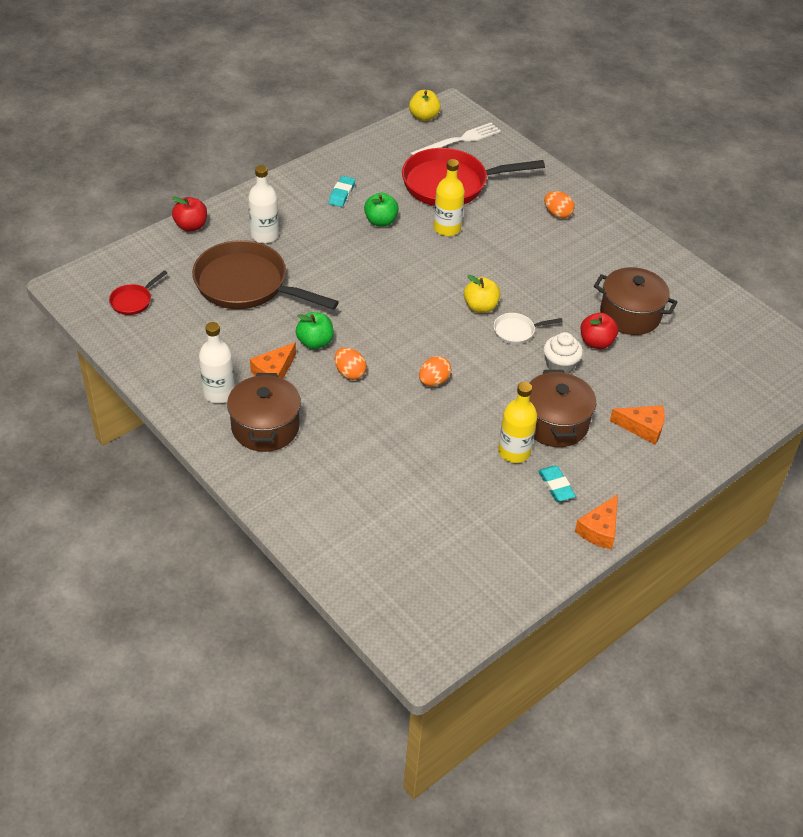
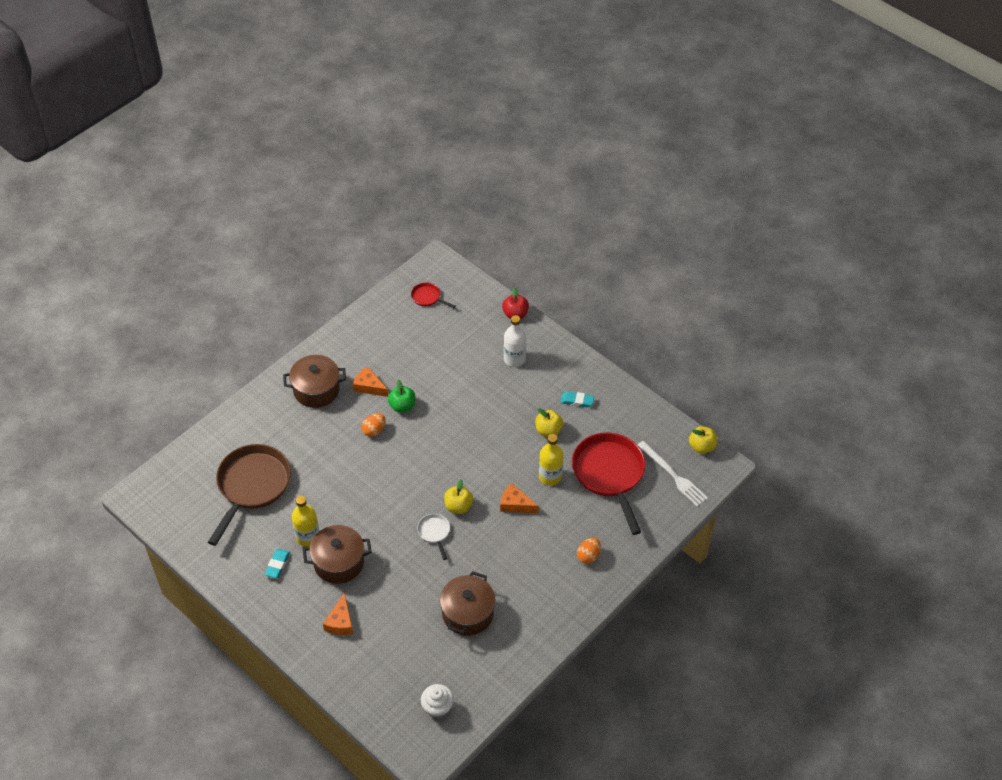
camera: 85 degrees right, 5 degrees up
brown pan [192,240,339,310] -> brown pan moved to [208,444,291,546]
white bottle [199,322,235,403] -> none
green apple [364,193,399,227] -> yellow apple [535,408,563,437]
orange egg [419,356,451,386] -> none
turquoise eraser [538,466,576,502] -> turquoise eraser turned 45 degrees counterclockwise [265,549,290,578]
white cupcake [543,332,583,374] -> white cupcake moved to [421,684,454,718]
orange cheese [575,494,618,549] -> orange cheese moved to [500,483,539,513]
red apple [581,313,618,349] -> none

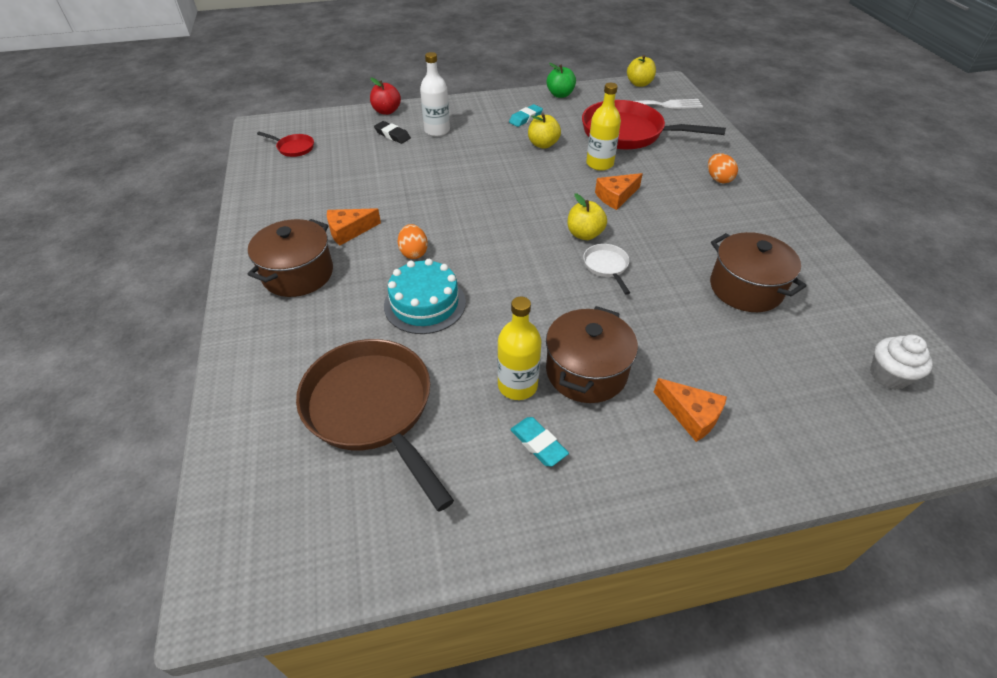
camera: 55 degrees left, 5 degrees down
green apple [388,379,416,413] -> green apple moved to [547,63,576,98]
red pan [411,283,455,308] -> red pan turned 135 degrees counterclockwise [257,132,314,157]
white pan [417,514,450,560] -> white pan turned 60 degrees clockwise [583,244,630,295]
none -> black eraser [374,121,411,144]
none -> turquoise cake [384,259,466,334]

